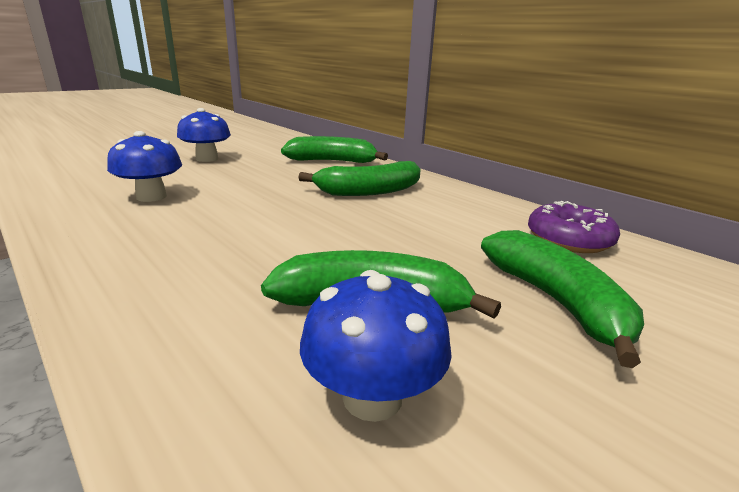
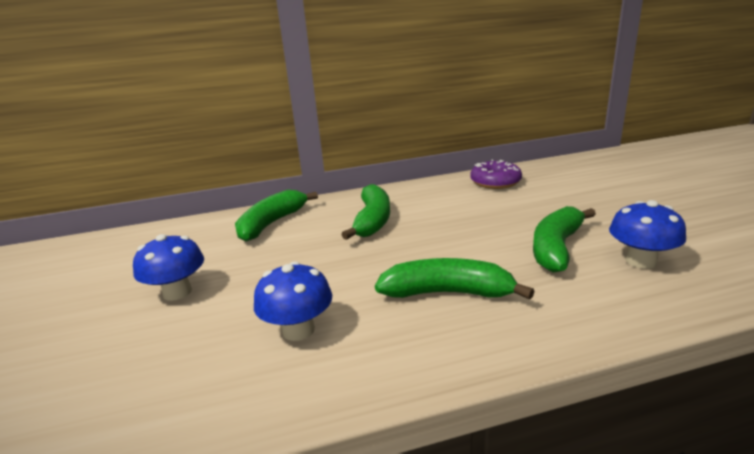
camera: 60 degrees left, 0 degrees up
green banana [481,230,644,368] -> green banana moved to [375,258,535,300]

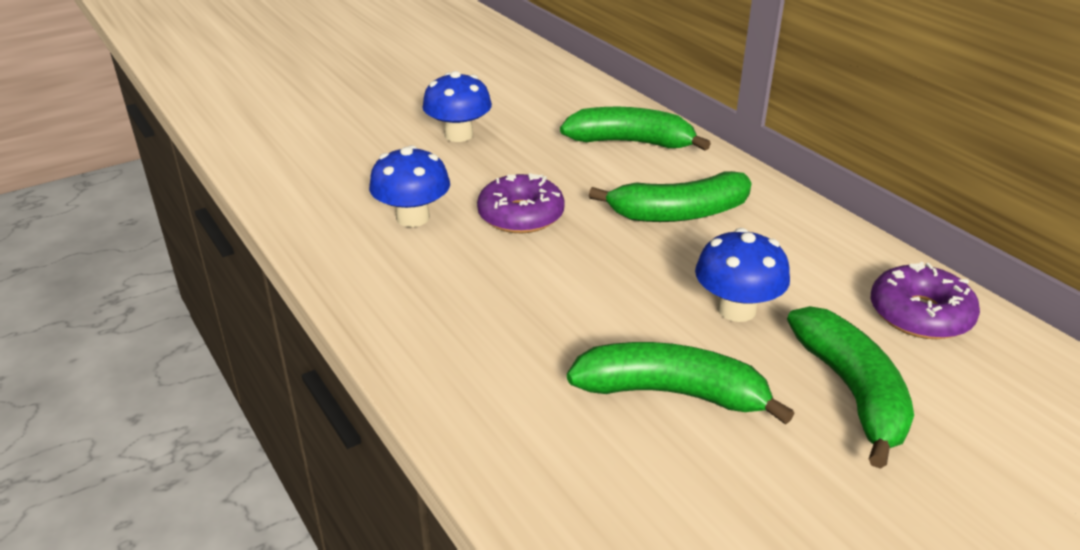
camera: 70 degrees right, 10 degrees up
green banana [375,258,535,300] -> green banana moved to [787,306,914,469]
blue mushroom [609,200,686,269] -> blue mushroom moved to [695,228,790,322]
none -> purple donut [477,173,565,233]

